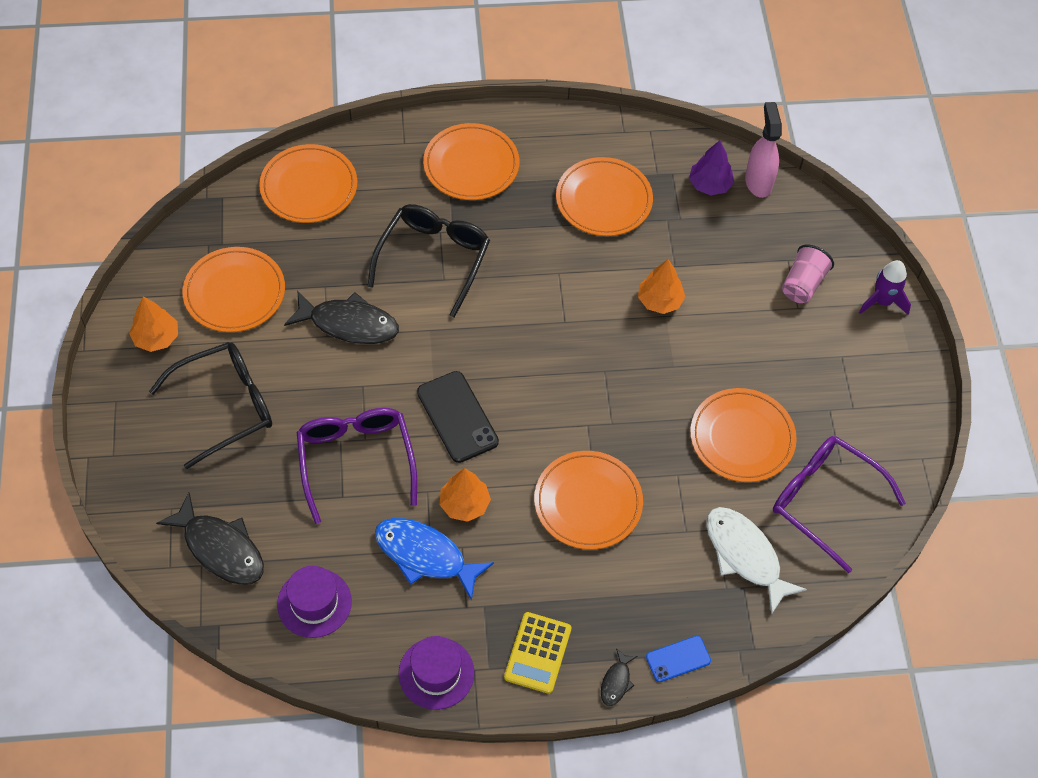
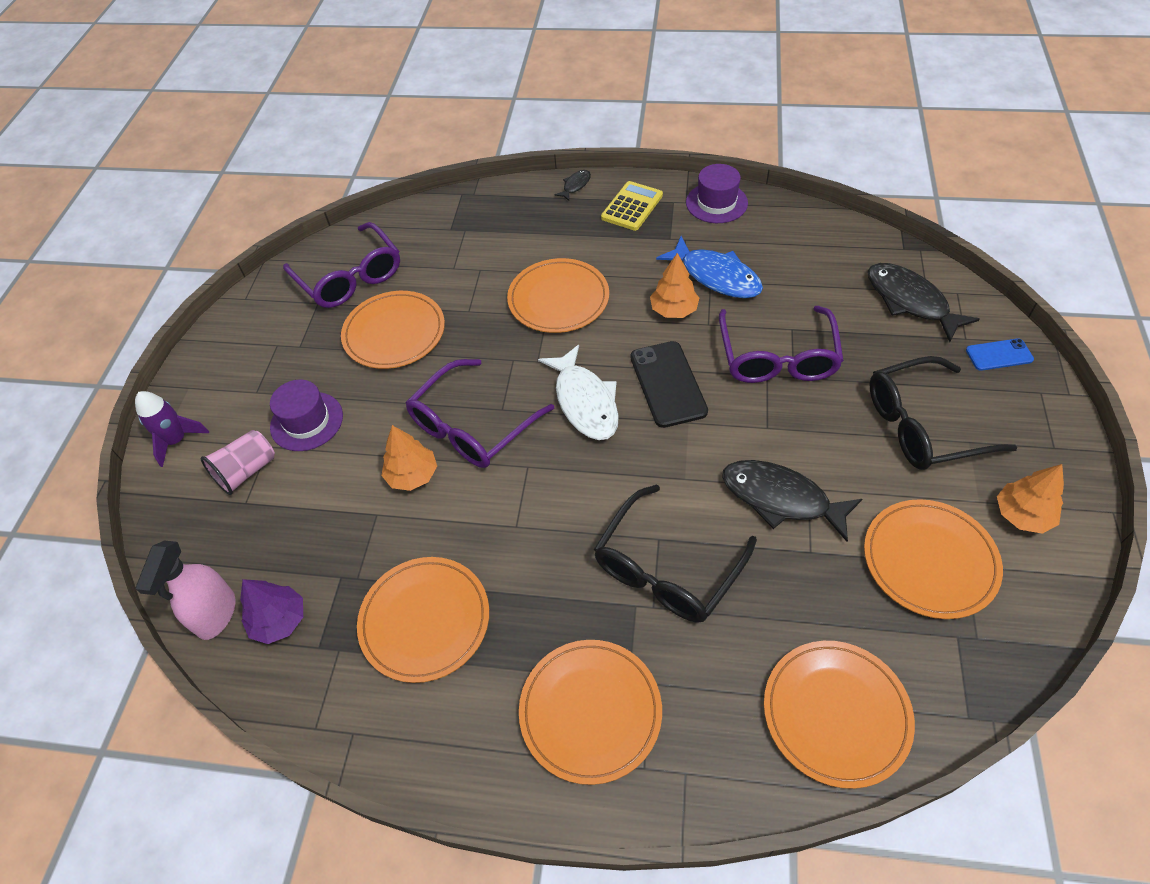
camera: 160 degrees left, 5 degrees down
purple hat [277,566,352,638] -> purple hat moved to [270,380,343,451]
blue phone [646,636,711,682] -> blue phone moved to [966,338,1034,371]
white fish [706,507,807,615] -> white fish moved to [538,345,619,440]
none -> purple glasses [406,359,554,468]

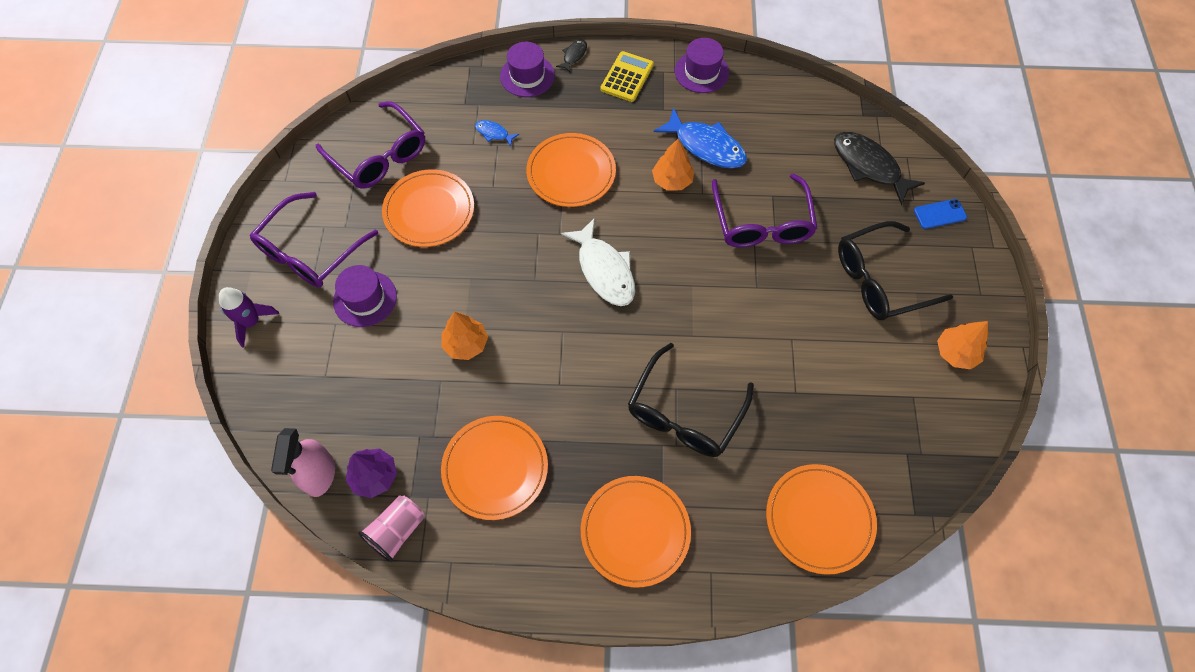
camera: 10 degrees left, 10 degrees up
pink cup [201,430,275,495] -> pink cup moved to [358,495,424,562]
purple glasses [406,359,554,468] -> purple glasses moved to [250,192,378,288]
black phone [630,341,708,428] -> none
black fish [722,460,862,542] -> none
orange plate [864,499,1003,619] -> none
none -> blue fish [475,120,519,147]
none -> purple hat [500,42,555,97]

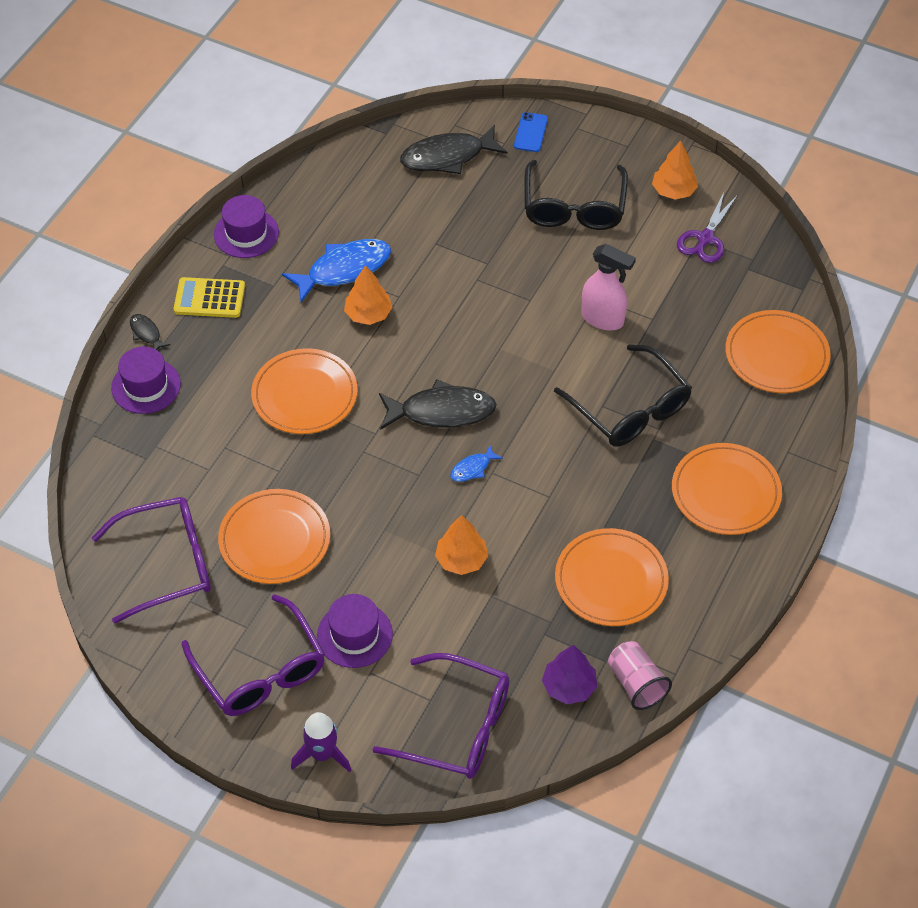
camera: 65 degrees left, 10 degrees down
pink spray bottle [271,428,335,497] -> pink spray bottle moved to [581,244,636,331]
blue fish [475,120,519,147] -> blue fish moved to [450,445,503,482]
white fish [561,218,635,306] -> black fish [379,379,497,430]
yellow calculator [601,51,654,102] -> yellow calculator turned 45 degrees counterclockwise [174,277,245,318]
purple glasses [712,173,817,248] -> purple glasses moved to [372,653,510,779]
none -> purple scissors [677,193,738,263]

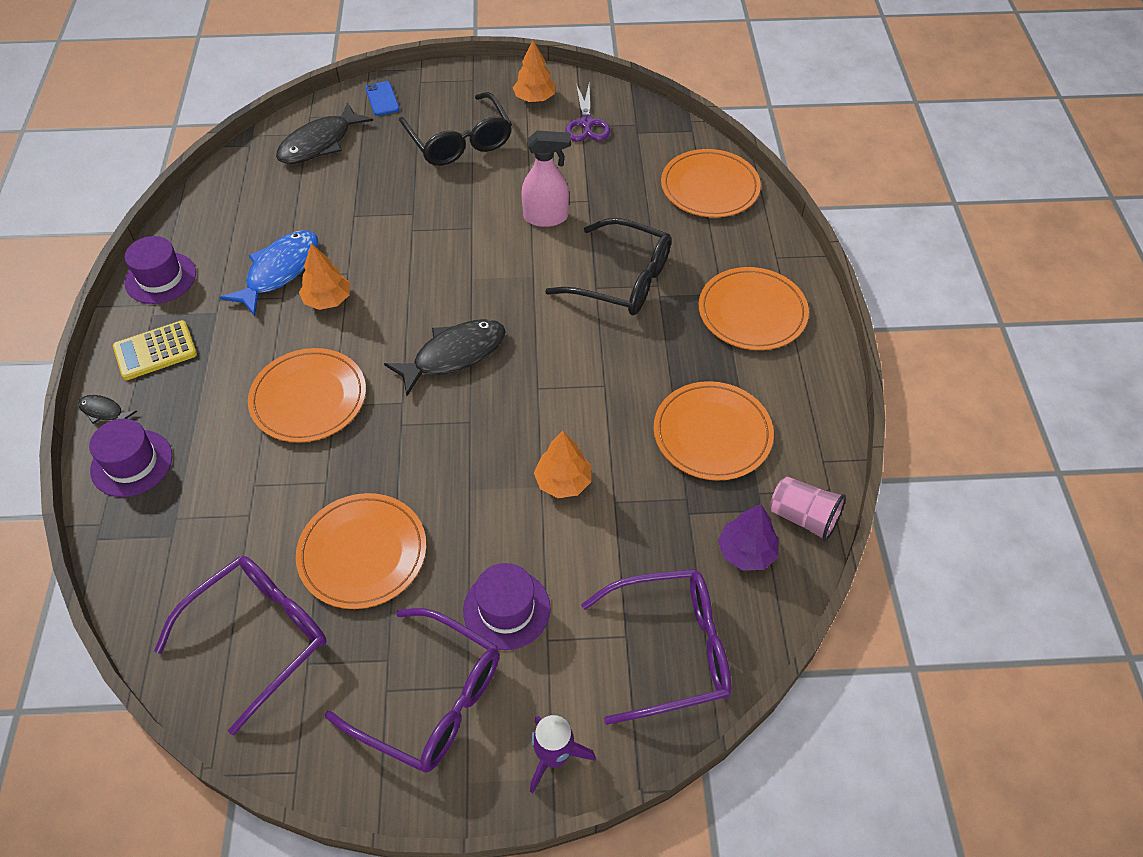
camera: 30 degrees left, 0 degrees up
blue fish [450,445,503,482] -> none

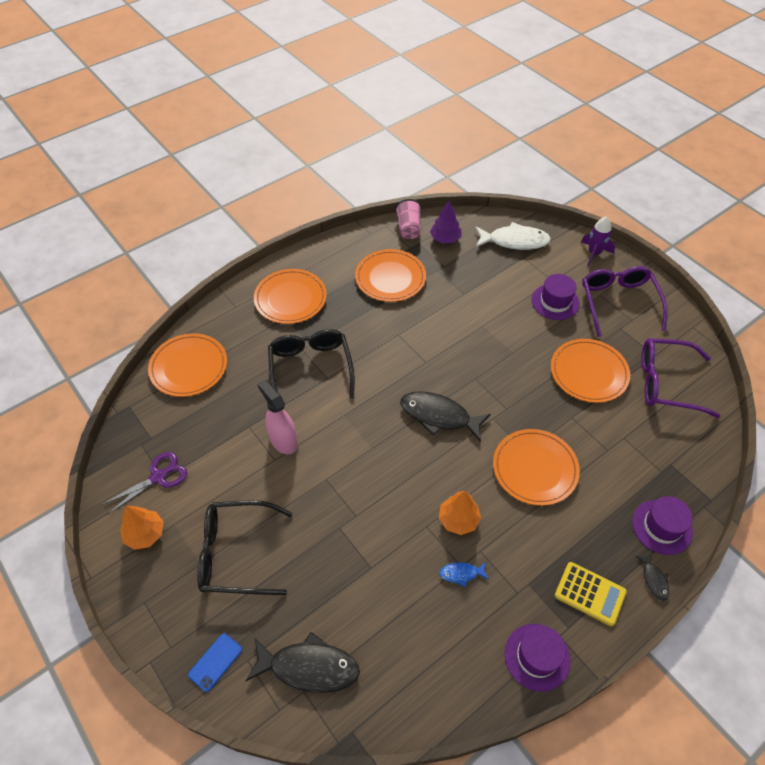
camera: 125 degrees left, 0 degrees up
blue fish [220,230,318,316] -> blue fish [439,562,489,587], size x0.47
black glasses [399,92,512,166] -> black glasses turned 120 degrees counterclockwise [197,500,293,595]
orange tree [534,431,591,498] -> none
purple glasses [581,569,731,725] -> white fish [475,222,551,250]

